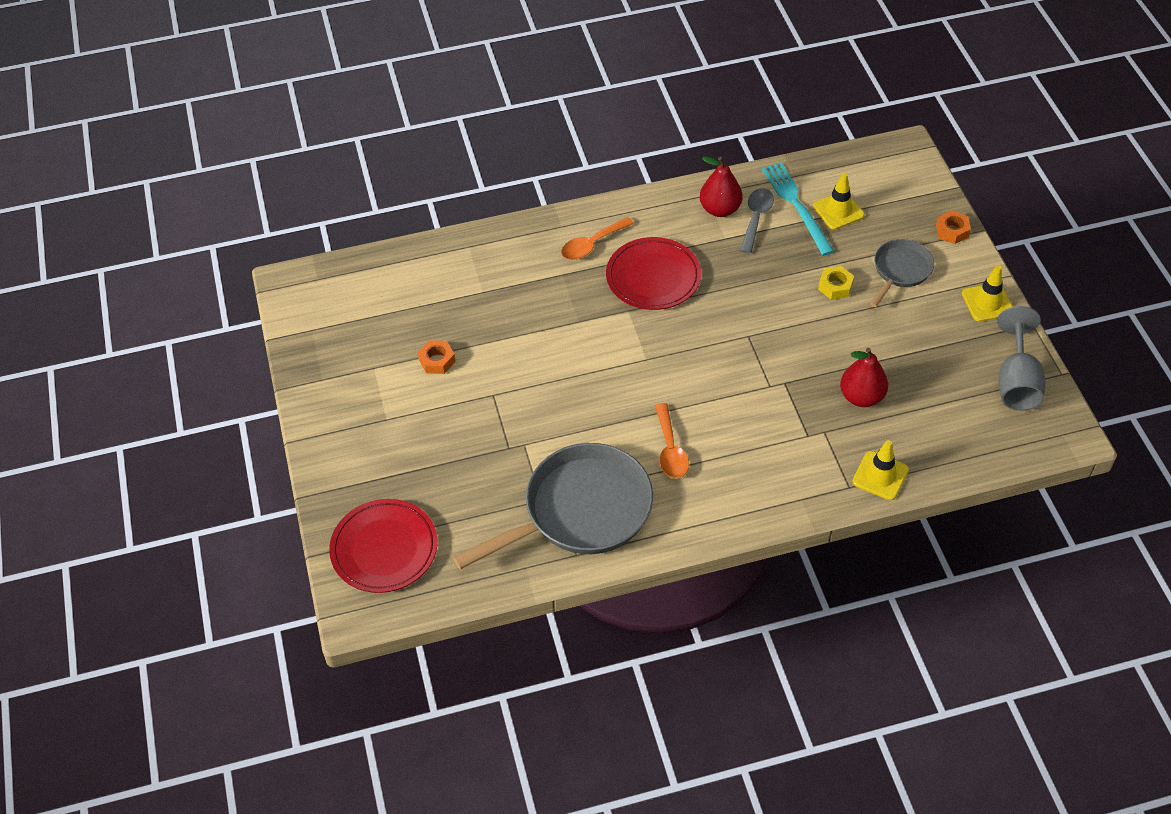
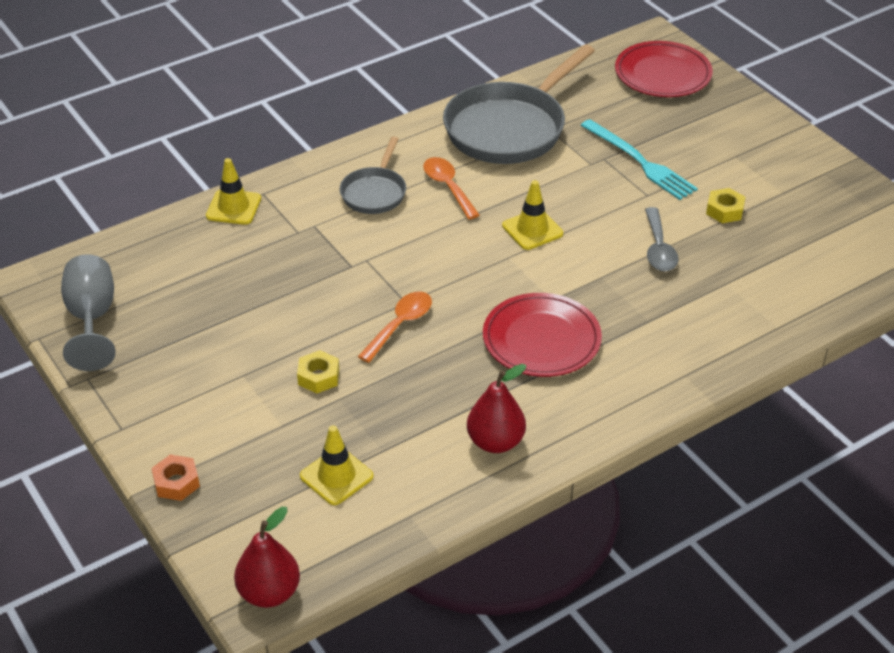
camera: 160 degrees right, 10 degrees down
orange nut [418,340,456,374] -> yellow nut [706,188,745,223]
orange spoon [561,217,634,260] -> orange spoon moved to [358,292,432,363]
grey spoon [740,188,774,253] -> grey spoon moved to [645,207,679,271]
turquoise fork [762,162,834,256] -> turquoise fork moved to [580,119,698,200]
red pear [840,348,888,407] -> red pear moved to [234,507,300,608]
grey pan [870,239,934,307] -> grey pan moved to [340,136,406,214]
yellow traffic cone [962,265,1013,322] -> yellow traffic cone moved to [502,180,563,250]

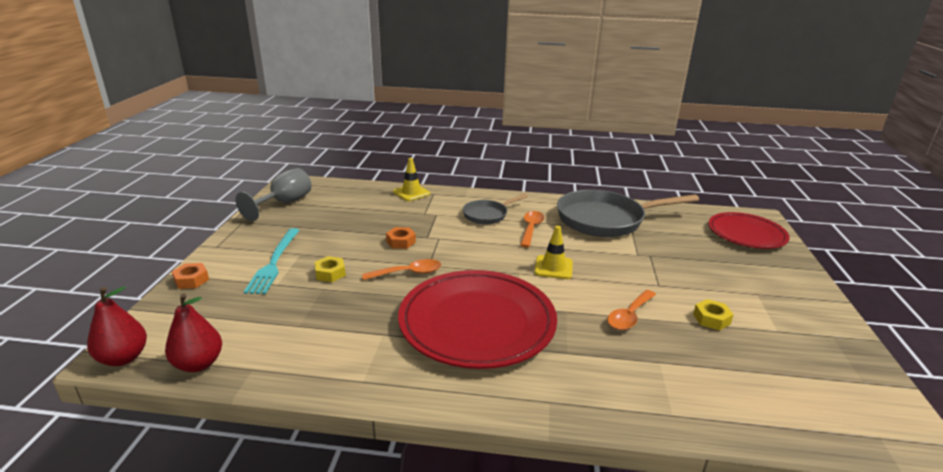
camera: 40 degrees right, 15 degrees down
yellow traffic cone [300,425,374,505] -> none
red pear [467,364,526,453] -> red pear moved to [165,293,222,372]
red plate [483,293,602,377] -> red plate [398,270,557,369], size x1.60
turquoise fork [580,119,698,200] -> turquoise fork moved to [244,228,299,294]
grey spoon [645,207,679,271] -> orange spoon [607,290,656,330]
none -> orange nut [386,227,416,249]

